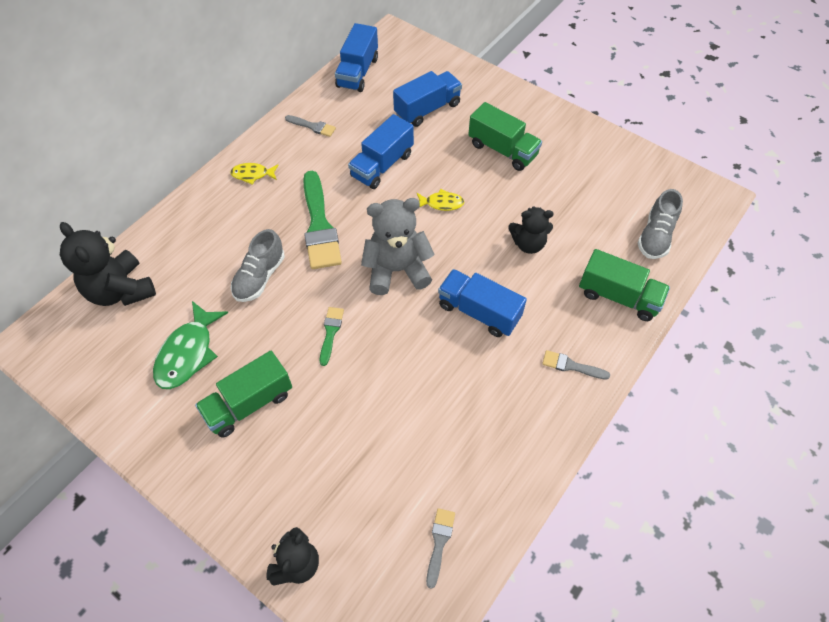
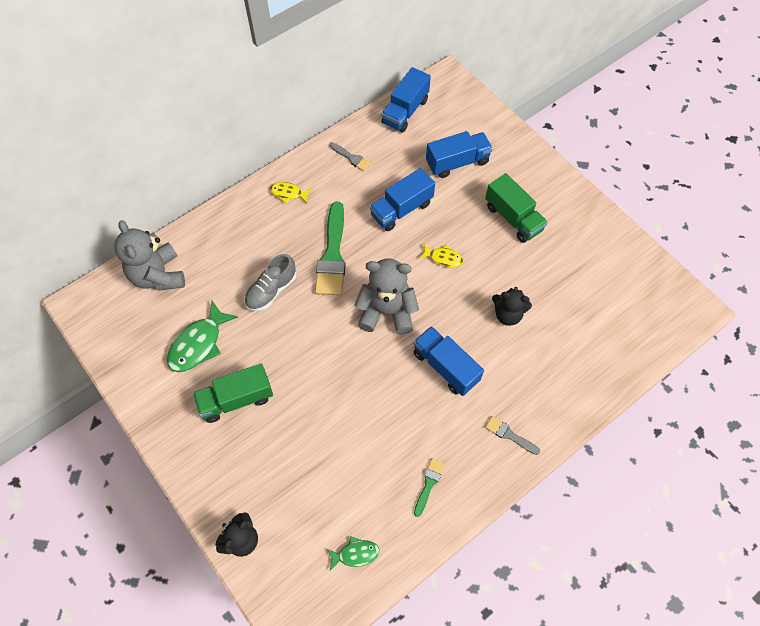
camera: 15 degrees right, 5 degrees up
black teddy bear [60,222,156,306] -> grey teddy bear [114,220,185,291]
green brush [320,307,344,366] -> green brush moved to [414,458,445,517]
grey brush [426,508,455,589] -> green fish [326,537,379,570]
green truck [579,249,670,321] -> none
grey shoe [638,189,683,259] -> none

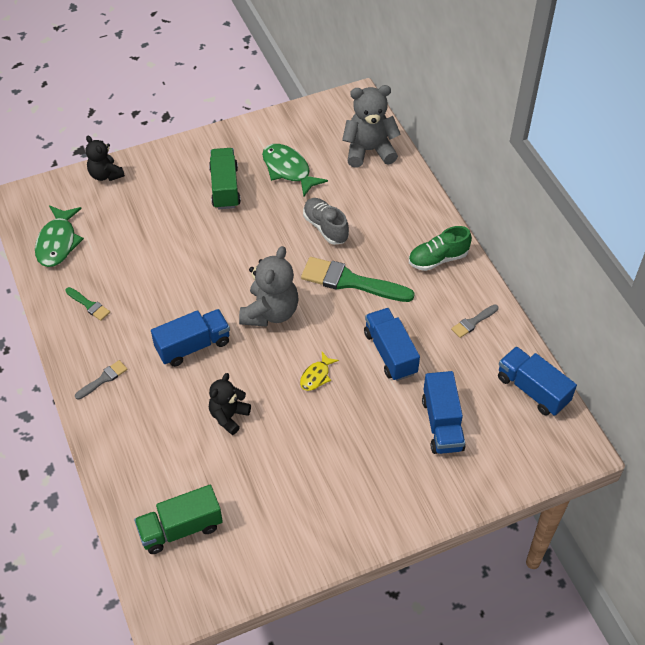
camera: 105 degrees right, 10 degrees down
yellow fish [270,182,312,204] -> green shoe [409,226,472,271]
green fish [326,537,379,570] -> green fish [35,205,84,267], size x1.78
green truck [485,173,548,243] -> green truck moved to [134,485,223,554]

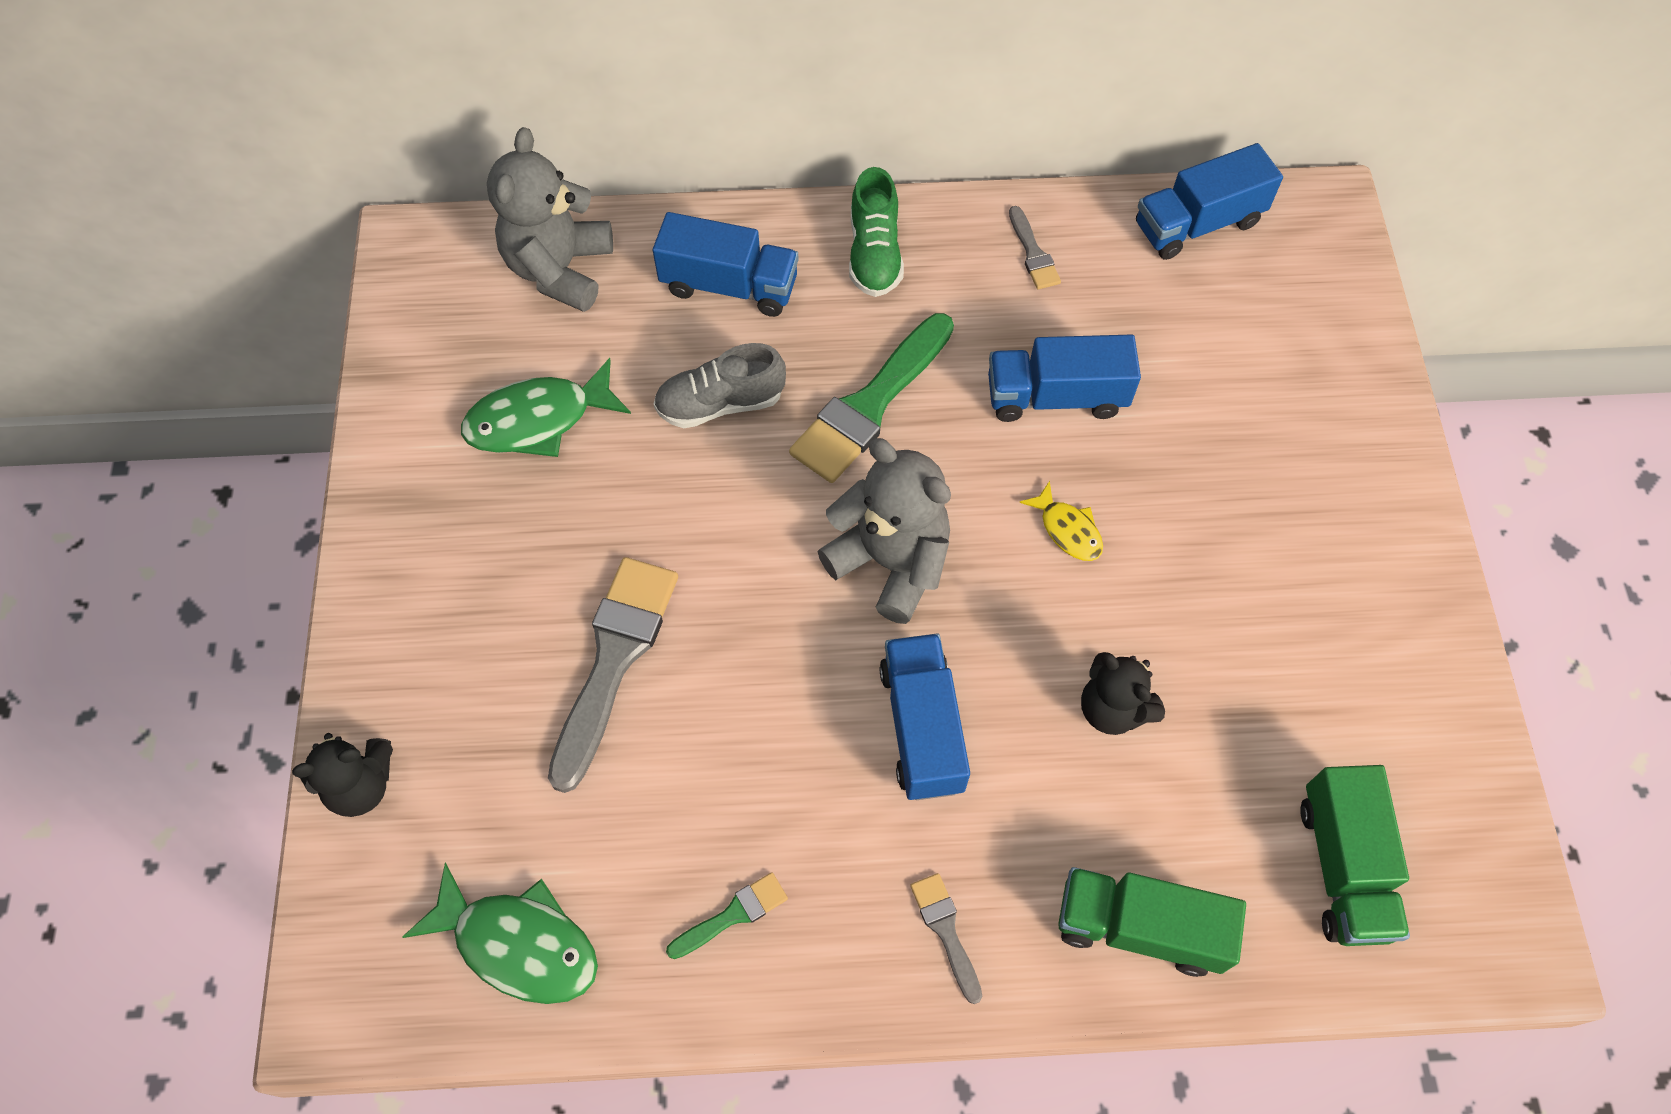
camera: 70 degrees left, 10 degrees up
green truck [209,148,241,209] -> green truck moved to [1058,867,1246,977]
blue truck [422,371,466,454] -> blue truck moved to [653,212,799,317]
none -> grey brush [548,557,678,793]

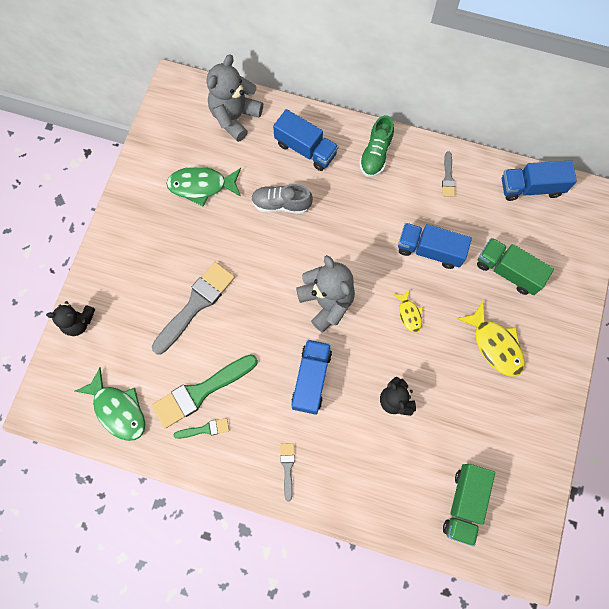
camera: 20 degrees right, 10 degrees up
green brush [789,313,954,483] -> green brush moved to [152,354,258,428]
green truck [1058,867,1246,977] -> green truck moved to [477,238,554,295]
none -> yellow fish [457,302,525,377]

